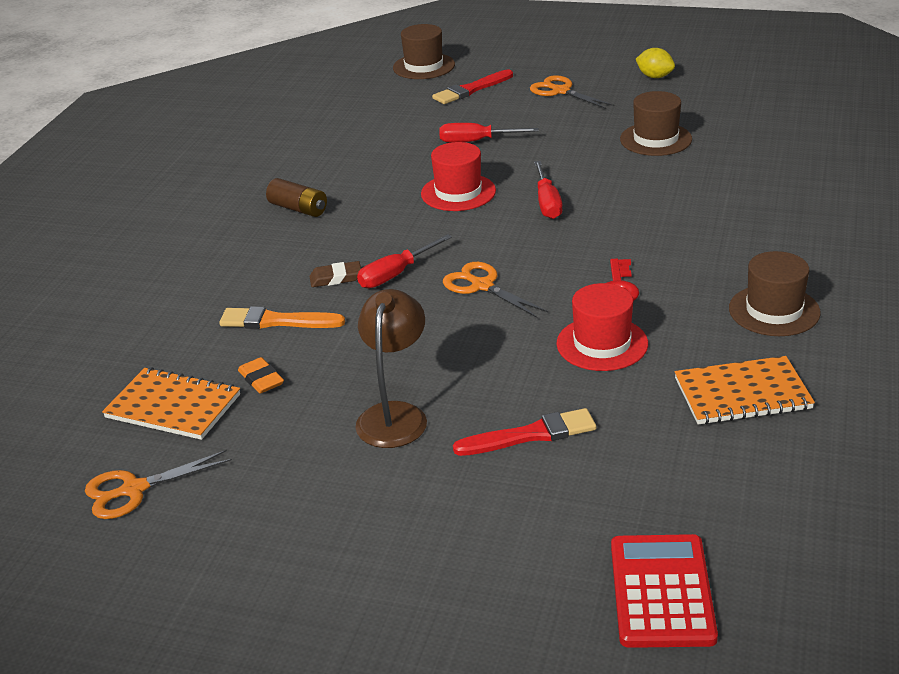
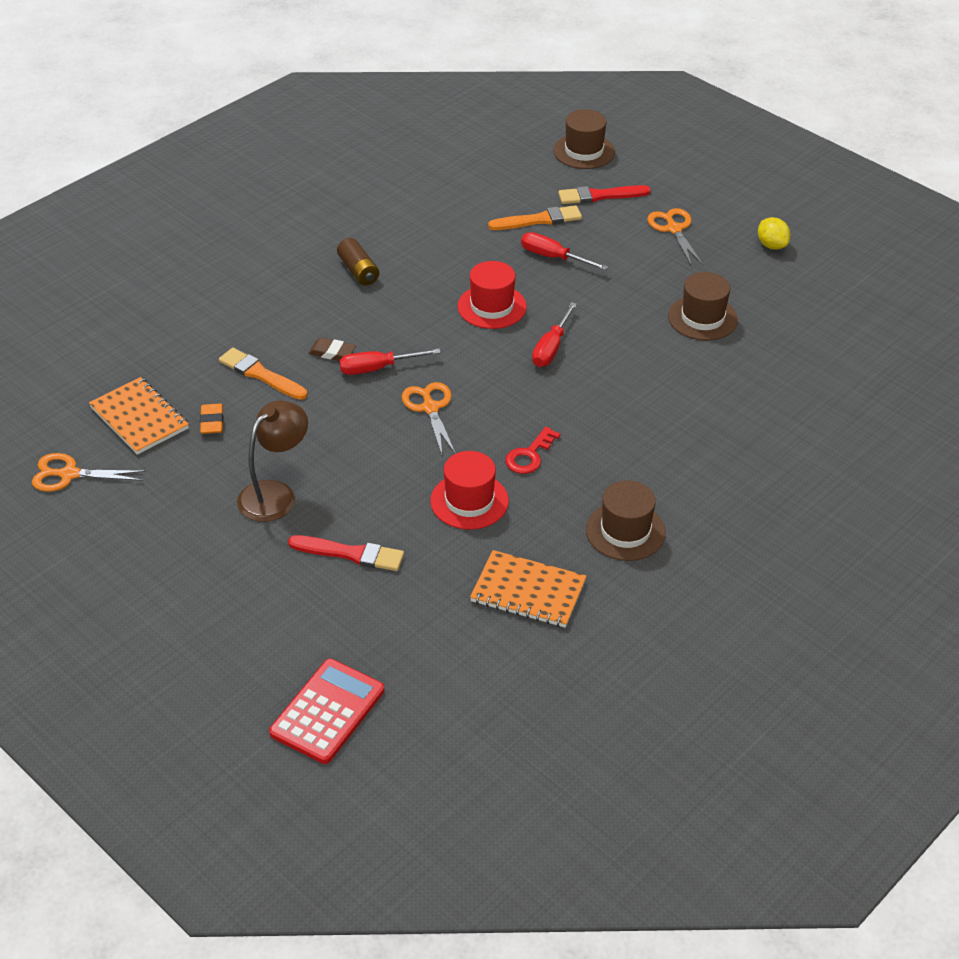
camera: 25 degrees right, 10 degrees up
none -> orange brush [488,205,582,230]

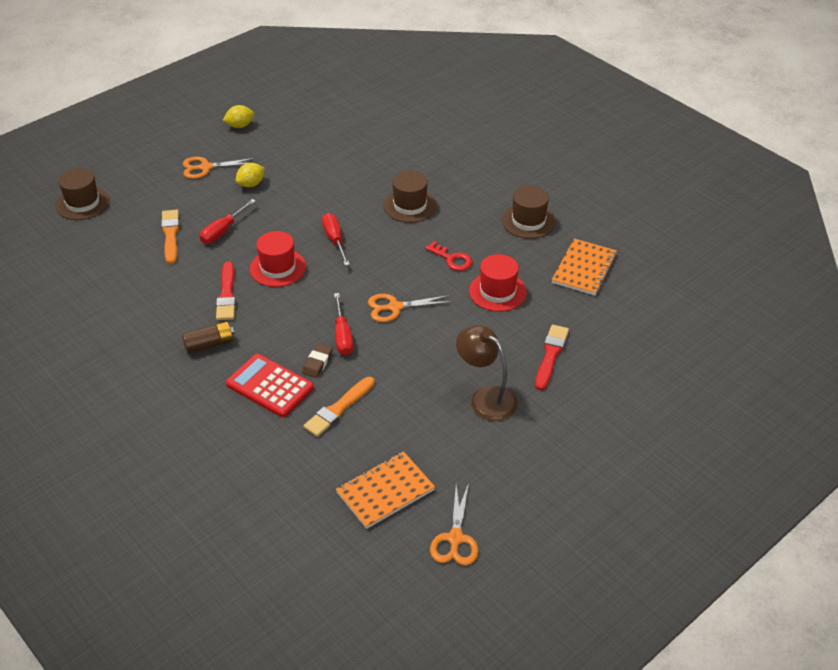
camera: 85 degrees left, 0 degrees up
orange eraser [200,404,223,434] -> none
red calculator [269,659,384,764] -> red calculator moved to [226,354,314,417]
red screwdriver [532,302,577,367] -> red screwdriver turned 135 degrees counterclockwise [322,213,350,266]
red brush [558,185,651,204] -> red brush moved to [216,261,236,320]
brown hat [668,272,738,340] -> brown hat moved to [384,170,437,223]
none -> yellow lemon [236,163,264,187]

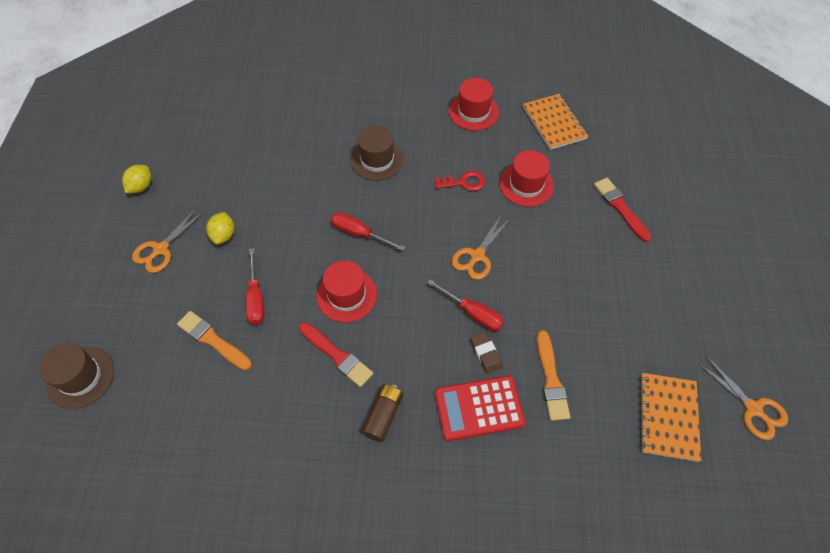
camera: 45 degrees left, 15 degrees up
brown lamp [456,325,518,421] -> none
brown hat [502,186,556,239] -> red hat [449,78,499,131]

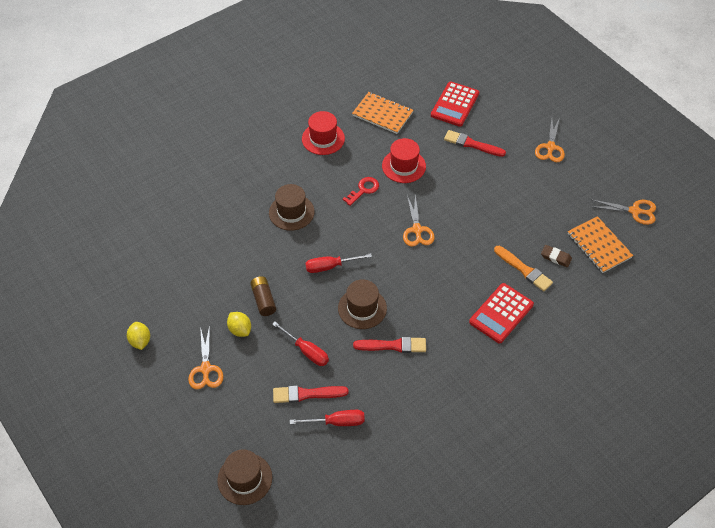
camera: 40 degrees left, 5 degrees down
orange brush [177,311,252,370] -> red brush [273,386,349,403]
red hat [317,260,377,323] -> brown hat [338,279,387,329]
brown battery [361,384,403,442] -> brown battery moved to [250,276,276,316]
red screwdriver [427,279,504,331] -> red screwdriver moved to [290,410,365,426]
brown eraser [470,331,502,374] -> brown eraser moved to [541,245,572,267]
none -> red calculator [431,82,479,127]
none -> orange scissors [535,117,565,162]

